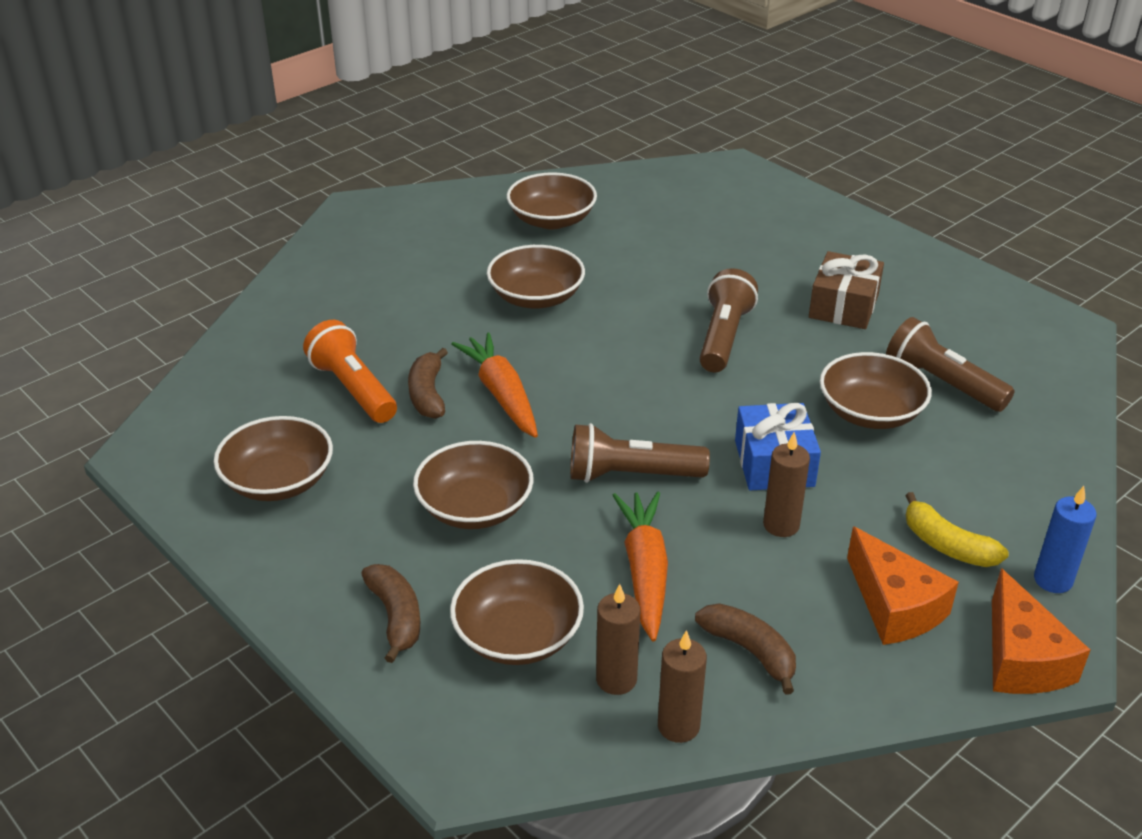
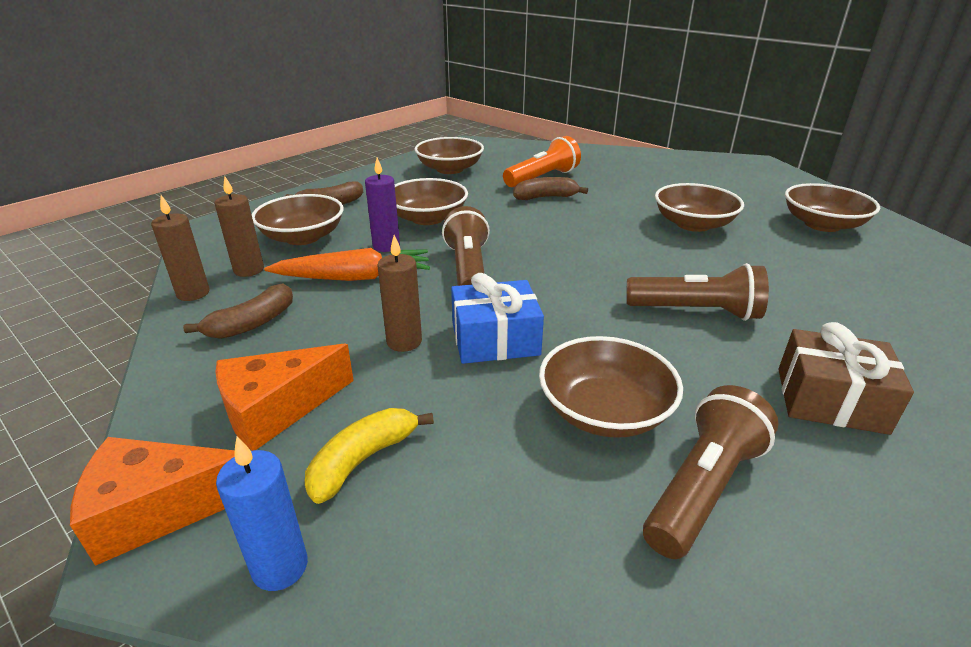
camera: 85 degrees right, 5 degrees down
orange carrot [451,333,538,438] -> none
none -> purple candle [365,157,400,252]

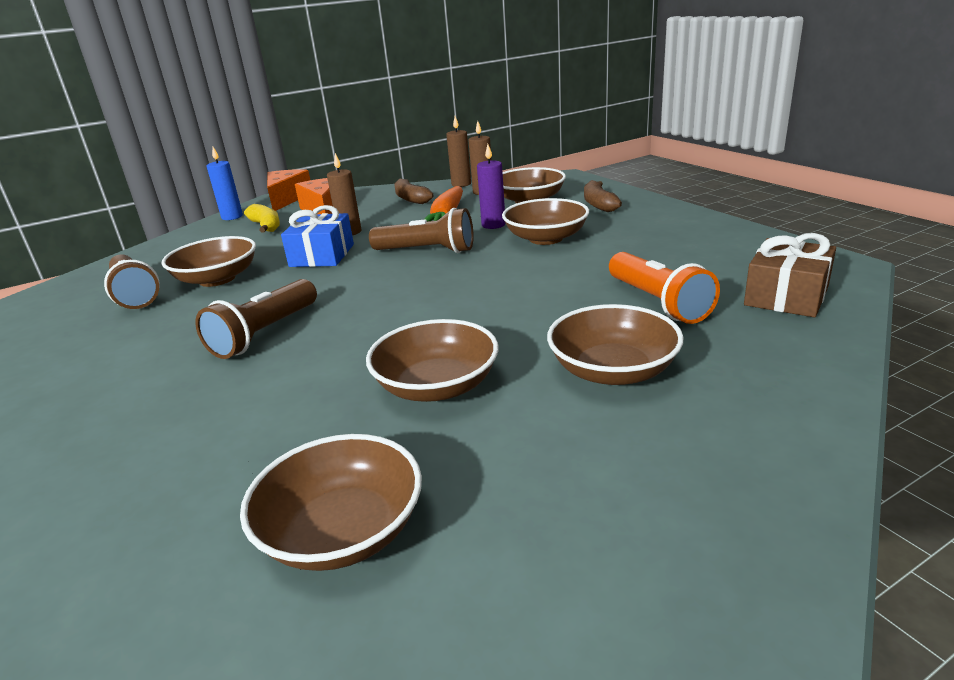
camera: 110 degrees right, 5 degrees down
brown bowl [414,137,484,174] -> brown bowl moved to [547,304,684,385]
brown banana [513,177,588,200] -> none
brown gift [778,322,914,435] -> brown gift moved to [744,233,836,317]

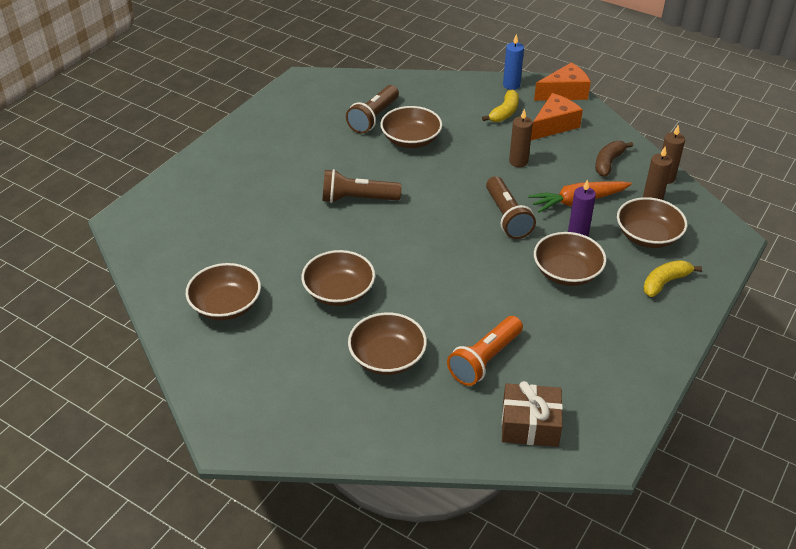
camera: 60 degrees right, 15 degrees up
blue gift [281,205,354,267] -> none
brown banana [584,180,622,212] -> yellow banana [643,260,702,297]

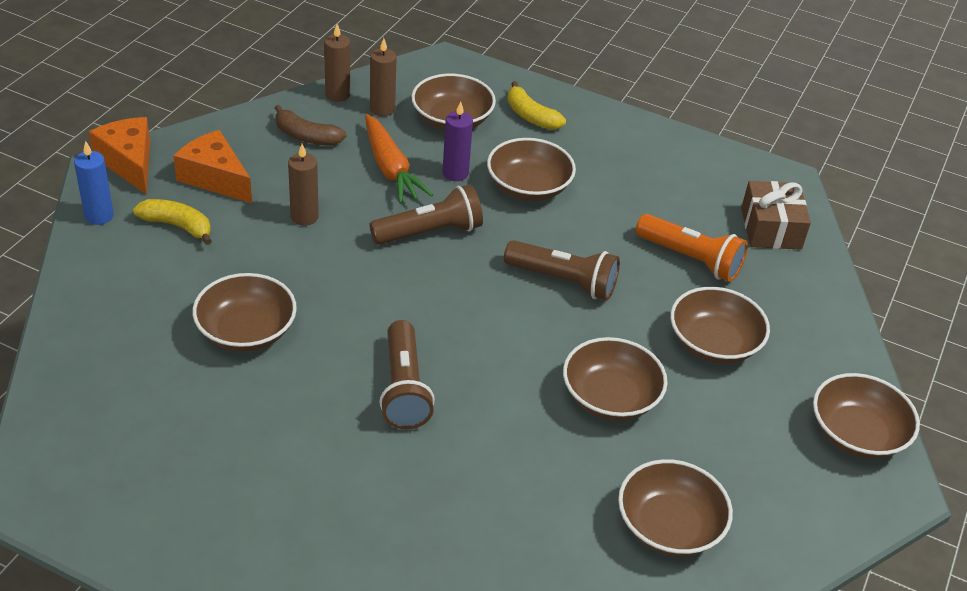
camera: 100 degrees left, 0 degrees up
brown flashlight [346,85,399,134] -> brown flashlight moved to [504,240,620,300]
none -> brown bowl [813,373,920,459]

